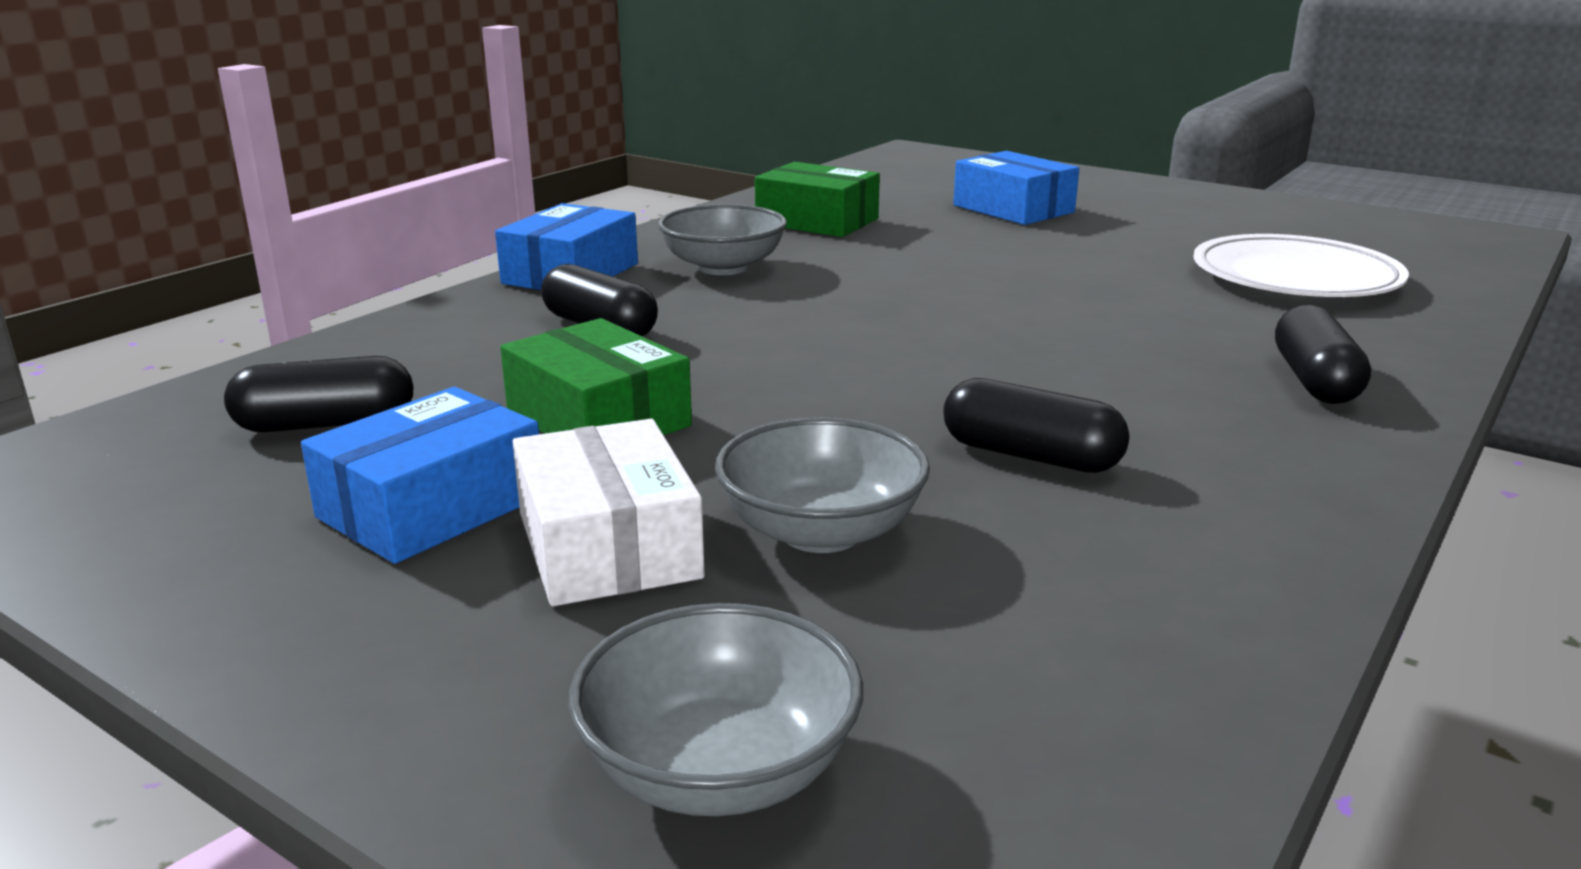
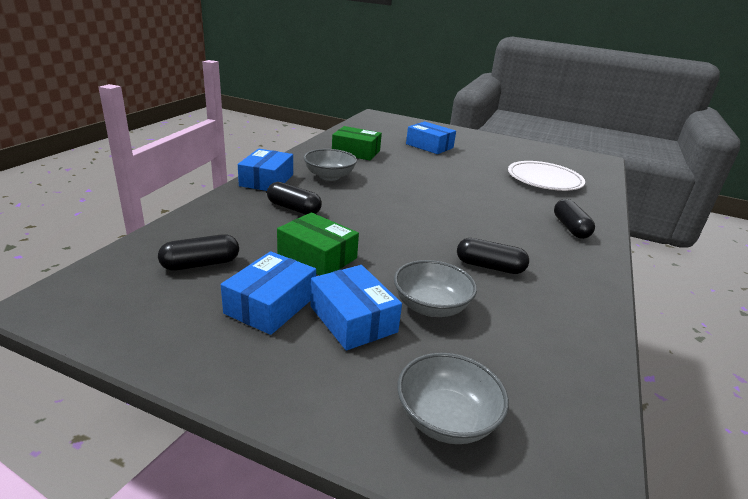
camera: 15 degrees left, 5 degrees up
white box [513,419,705,606] -> blue box [310,265,402,350]

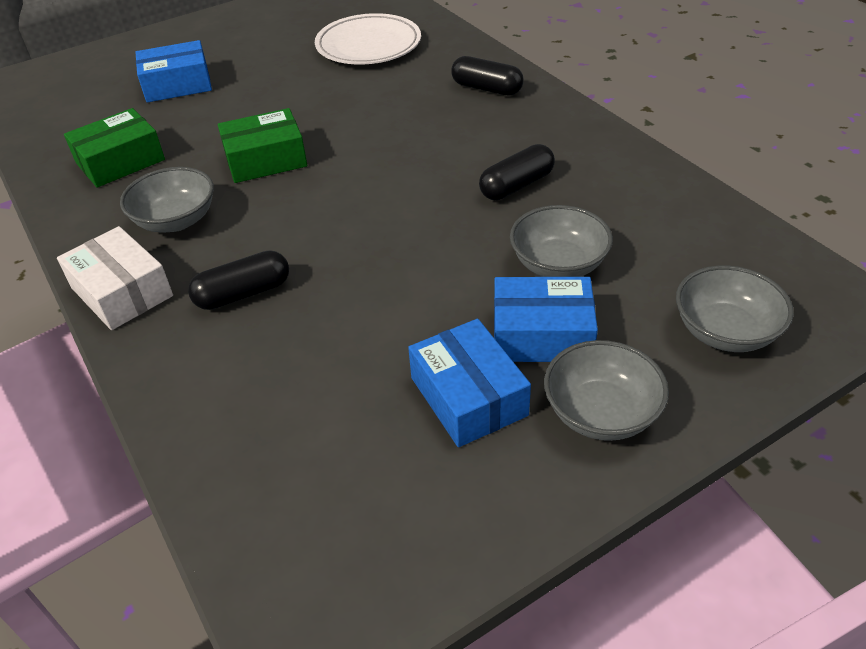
camera: 50 degrees left, 15 degrees up
black capsule [158,234,239,271] -> none
blue box [238,149,293,191] -> white box [57,226,173,330]
green box [277,212,359,275] -> green box moved to [218,108,307,183]
none -> grey bowl [544,340,669,441]

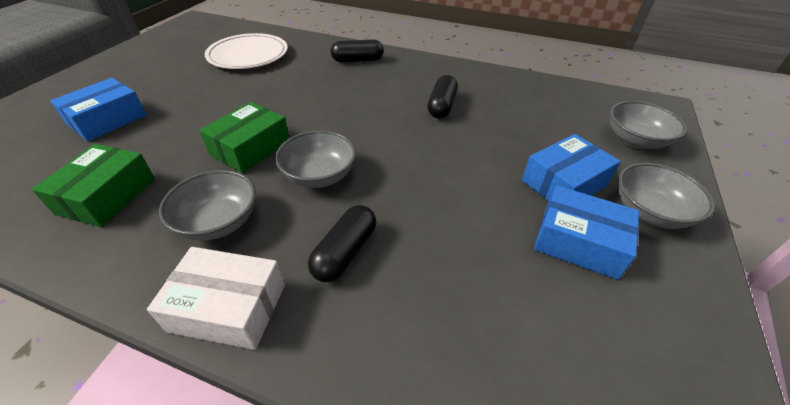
camera: 40 degrees left, 0 degrees up
grey bowl [510,205,613,277] -> grey bowl moved to [275,130,356,188]

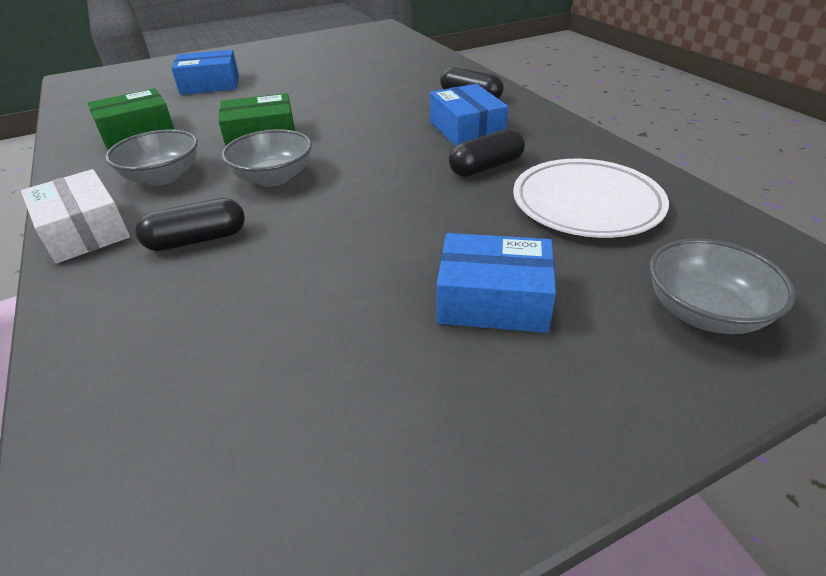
camera: 45 degrees right, 5 degrees down
white plate [205,33,288,69] -> white plate moved to [513,159,669,238]
blue box [534,185,639,280] -> blue box moved to [430,84,508,146]
grey bowl [618,163,715,229] -> none

